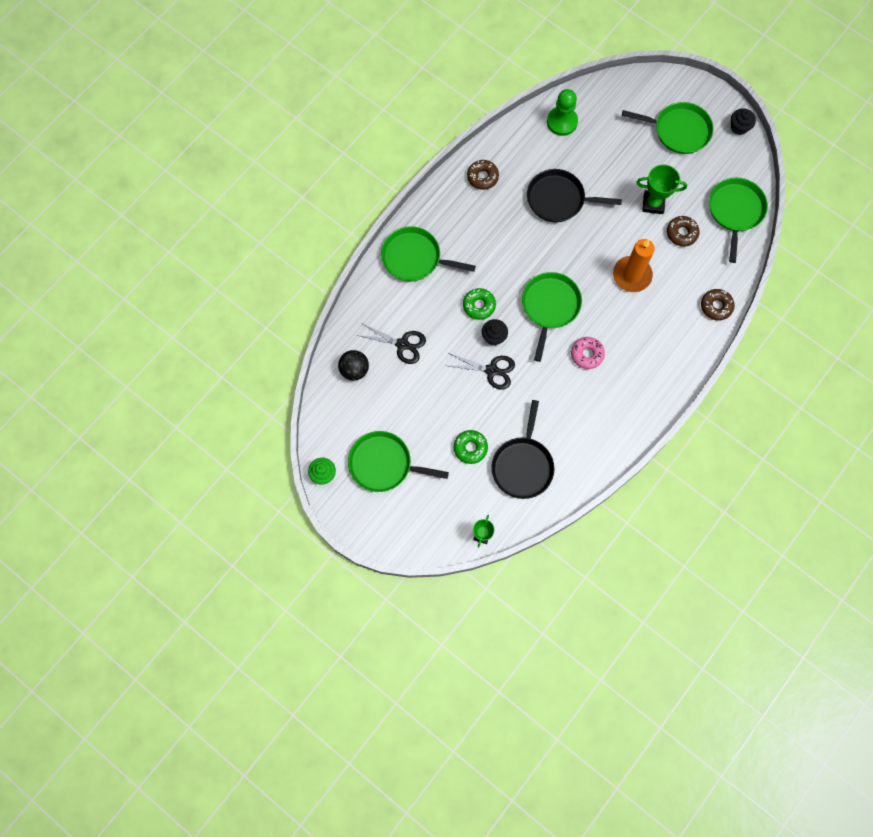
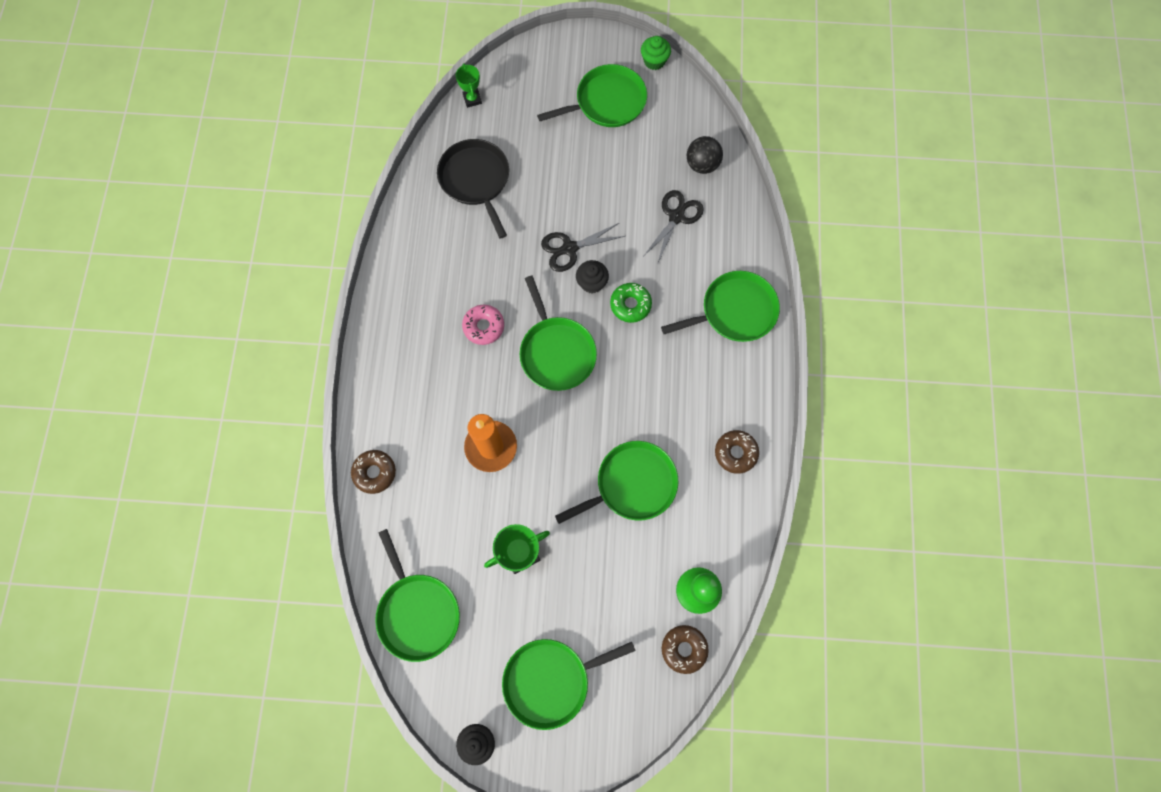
camera: 145 degrees right, 0 degrees up
black scissors [357,324,426,364] -> black scissors turned 135 degrees clockwise [643,190,704,262]
green donut [454,430,488,464] -> none
black pan [527,169,622,222] -> green pan [555,441,678,524]
brown donut [667,216,699,247] -> brown donut moved to [662,625,709,674]

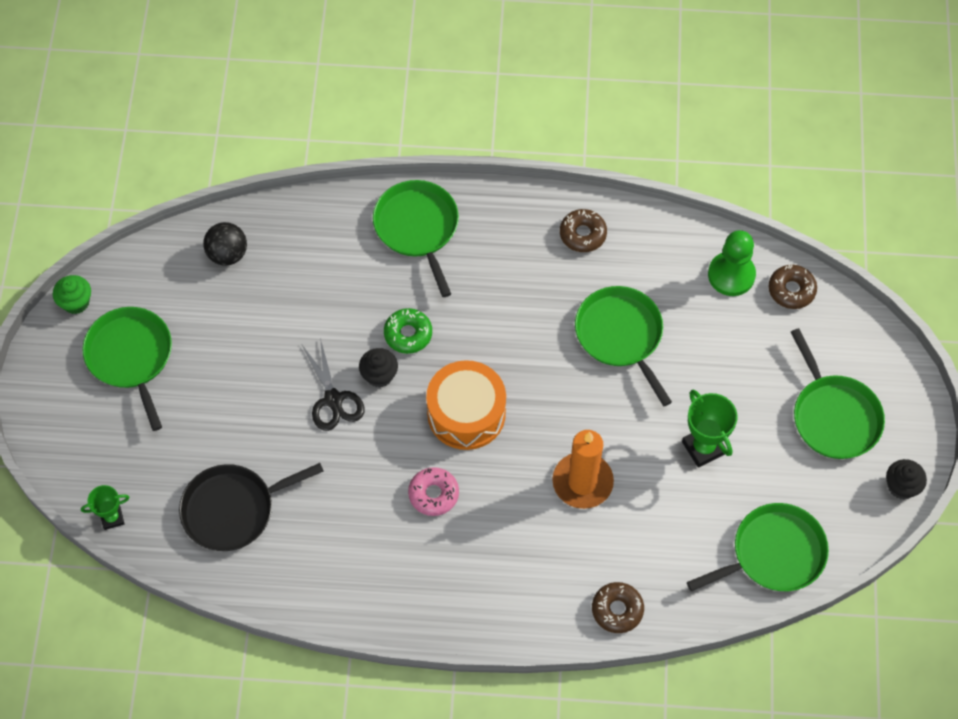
camera: 90 degrees left, 10 degrees down
green pan [520,276,597,391] -> orange drum [426,360,506,450]
black scissors [643,190,704,262] -> none

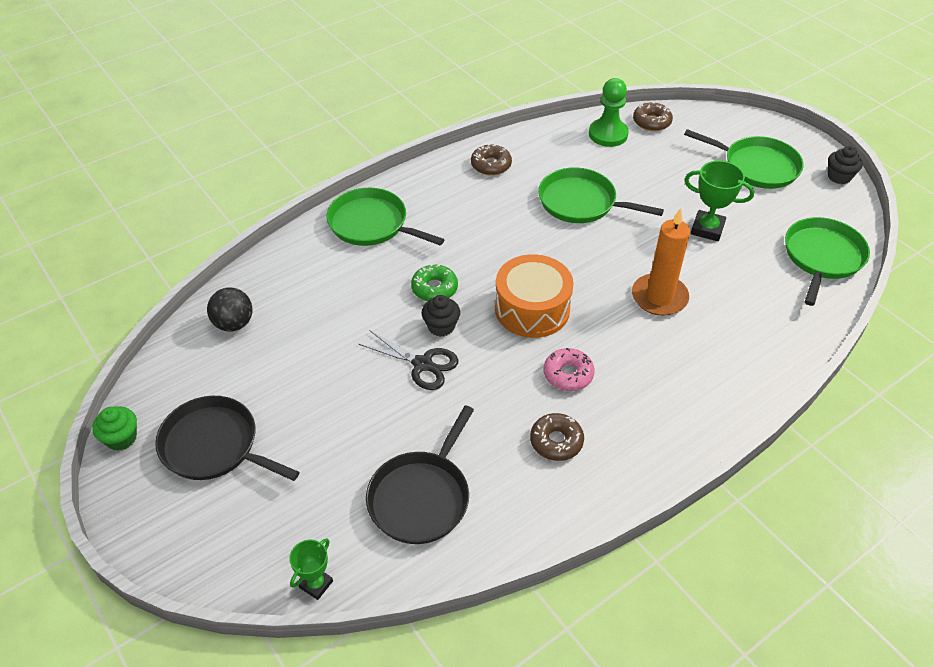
camera: 40 degrees left, 15 degrees down
green pan [83,307,172,431] -> black pan [155,396,300,481]
brown donut [592,582,644,633] -> brown donut moved to [530,413,584,461]

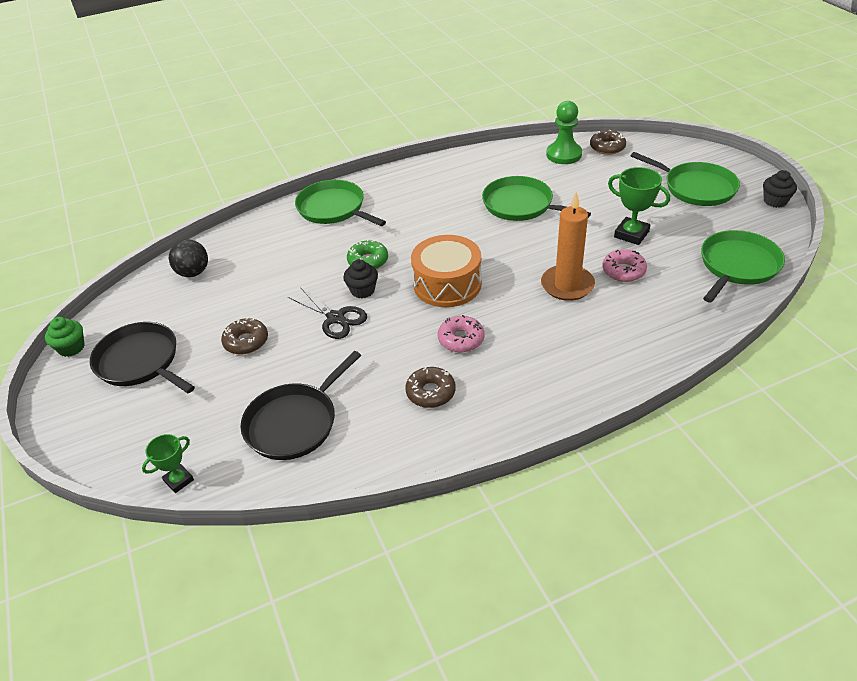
camera: 15 degrees right, 5 degrees down
brown donut [471,143,512,176] -> brown donut moved to [221,317,268,355]
none -> pink donut [602,249,647,282]

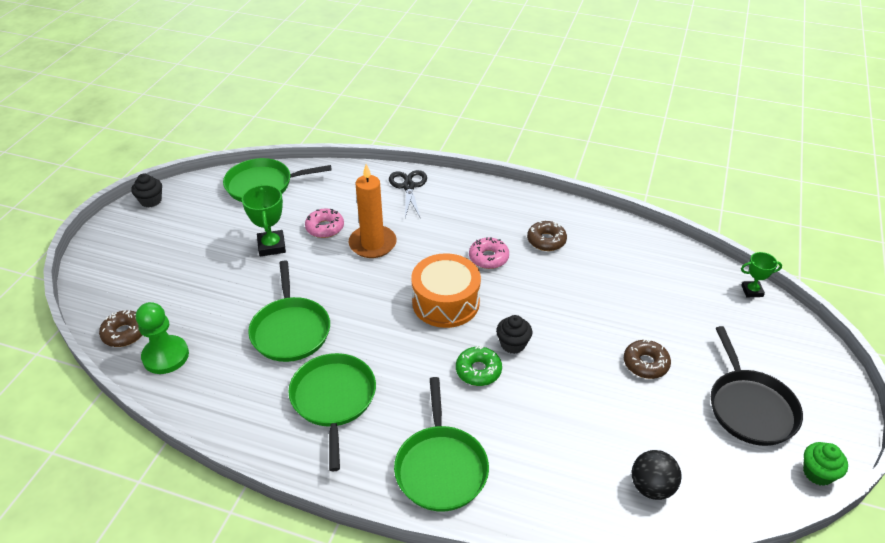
camera: 140 degrees left, 0 degrees up
black pan [240,351,361,460] -> none
black scissors [287,287,367,339] -> black scissors moved to [389,170,427,218]
green pan [631,152,740,206] -> green pan moved to [288,353,376,471]

